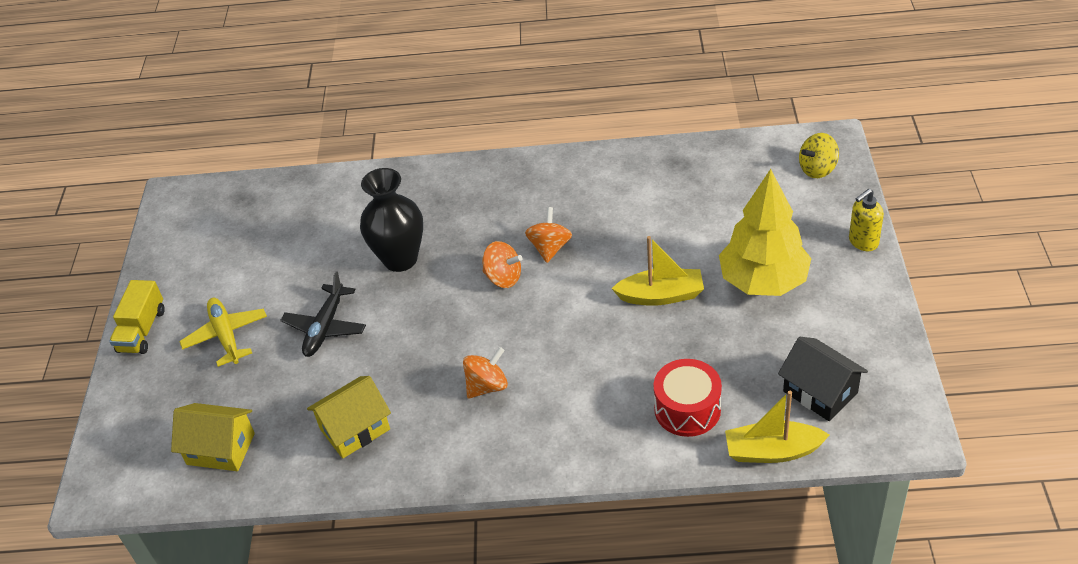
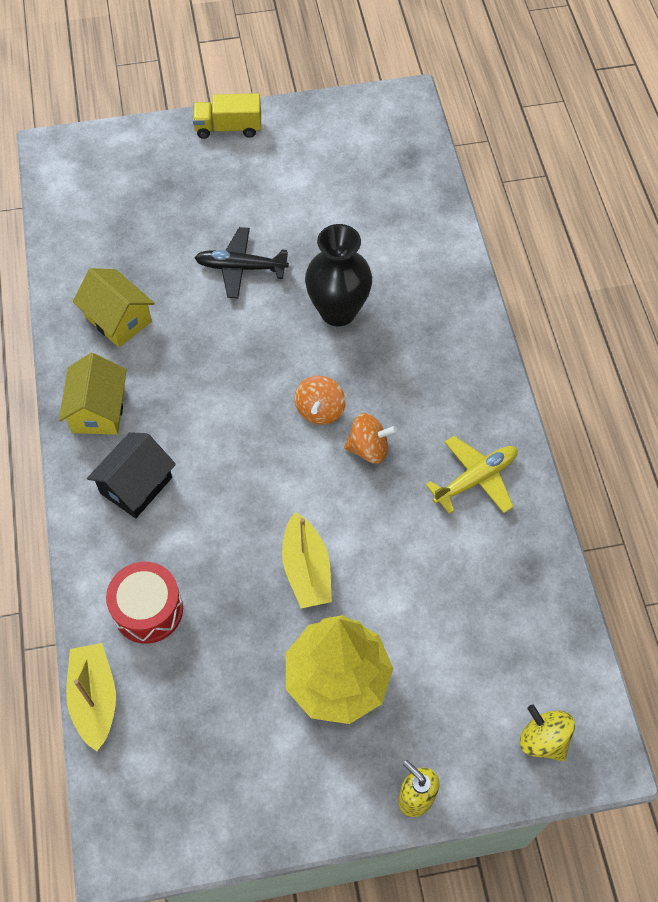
camera: 75 degrees right, 15 degrees up
yellow house [171,403,255,471] -> yellow house moved to [59,353,127,435]
yellow plane [179,298,267,367] -> yellow plane moved to [426,436,518,514]
orange spinning top [463,347,508,399] -> none
black house [778,337,868,421] -> black house moved to [87,432,176,518]

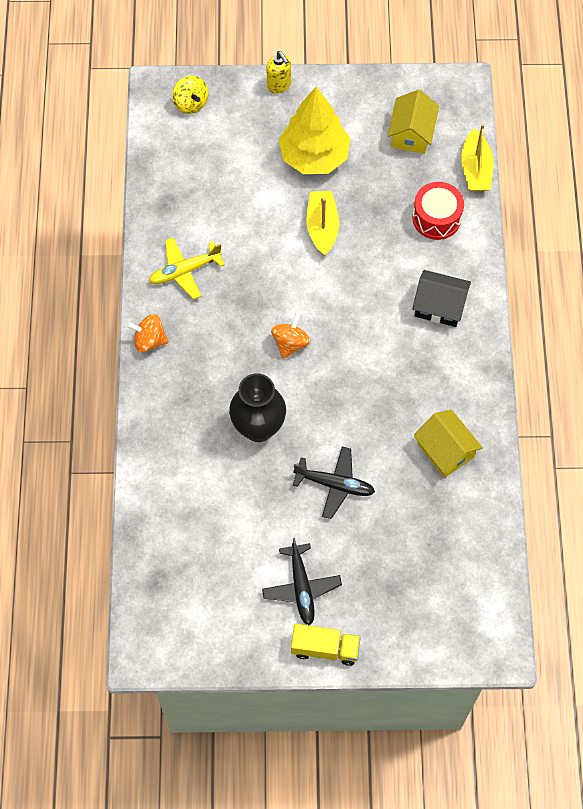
camera: 170 degrees left, 5 degrees up
yellow house [59,353,127,435] -> yellow house moved to [388,90,439,154]
black house [87,432,176,518] -> black house turned 60 degrees clockwise [412,270,471,327]
orange spinning top [344,413,397,464] -> orange spinning top moved to [127,314,169,352]
none -> black plane [262,538,342,626]

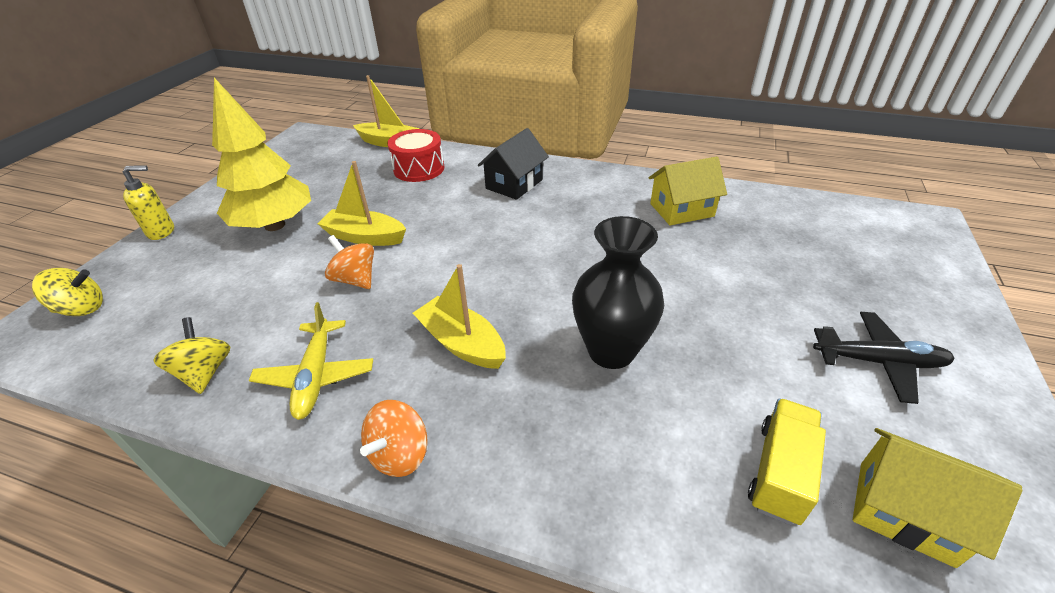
camera: 70 degrees left, 25 degrees down
orange spinning top [271,313,310,359] -> orange spinning top moved to [325,235,374,289]
yellow truck [291,624,361,666] -> yellow truck moved to [748,398,826,525]
black plane [293,446,375,519] -> none
yellow house [388,90,439,154] -> yellow house moved to [853,428,1022,568]
none -> yellow spinning top [153,317,231,394]
none -> yellow boat [413,264,506,369]

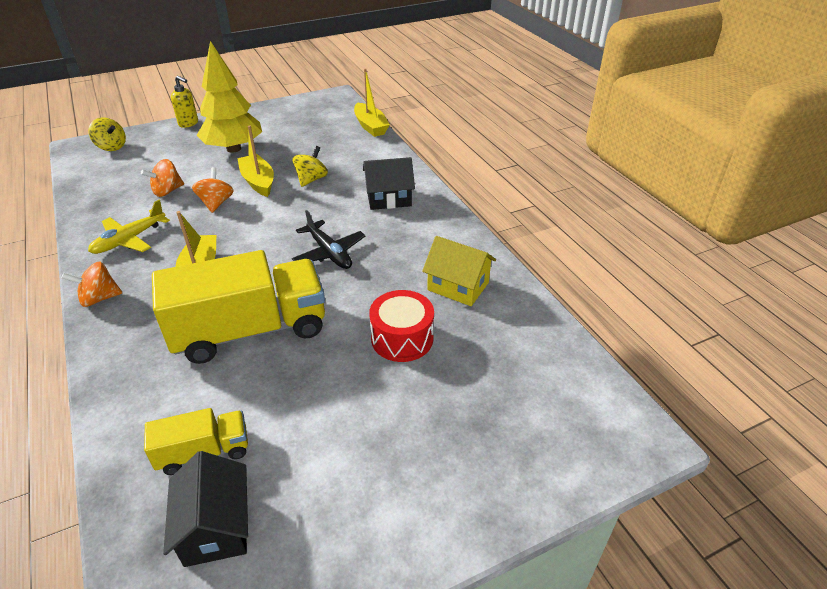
camera: 45 degrees right, 0 degrees up
yellow spinning top [153,317,231,394] -> yellow spinning top moved to [293,146,328,187]
red drum [387,129,444,182] -> red drum moved to [369,290,434,362]
black vase [572,216,664,369] -> yellow truck [152,250,325,364]
black plane [813,312,955,404] -> black plane moved to [292,210,365,269]
yellow house [853,428,1022,568] -> black house [163,451,248,567]
none -> orange spinning top [141,159,184,197]

